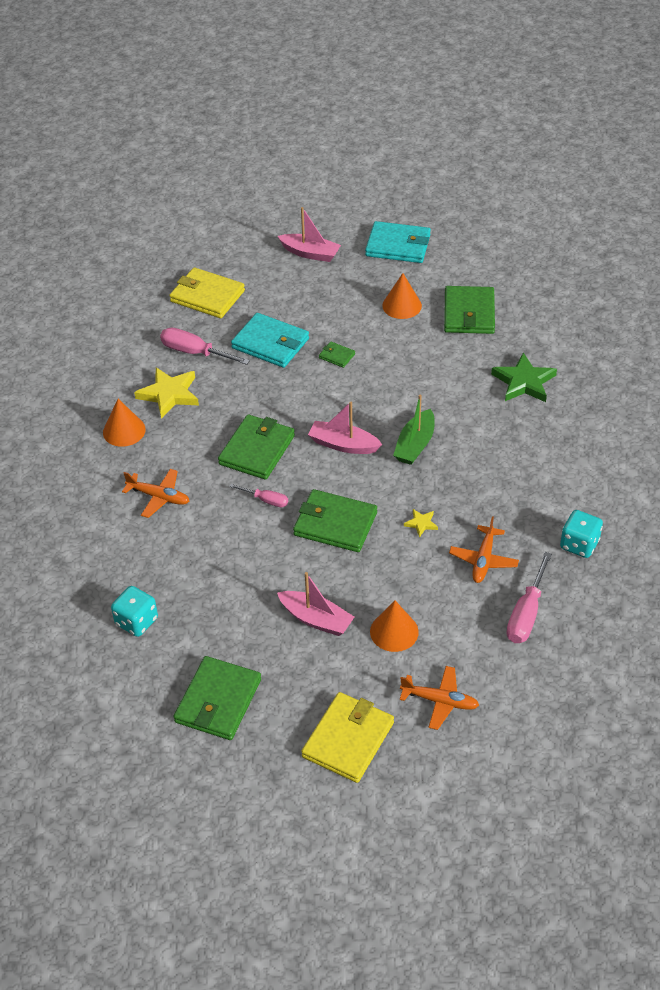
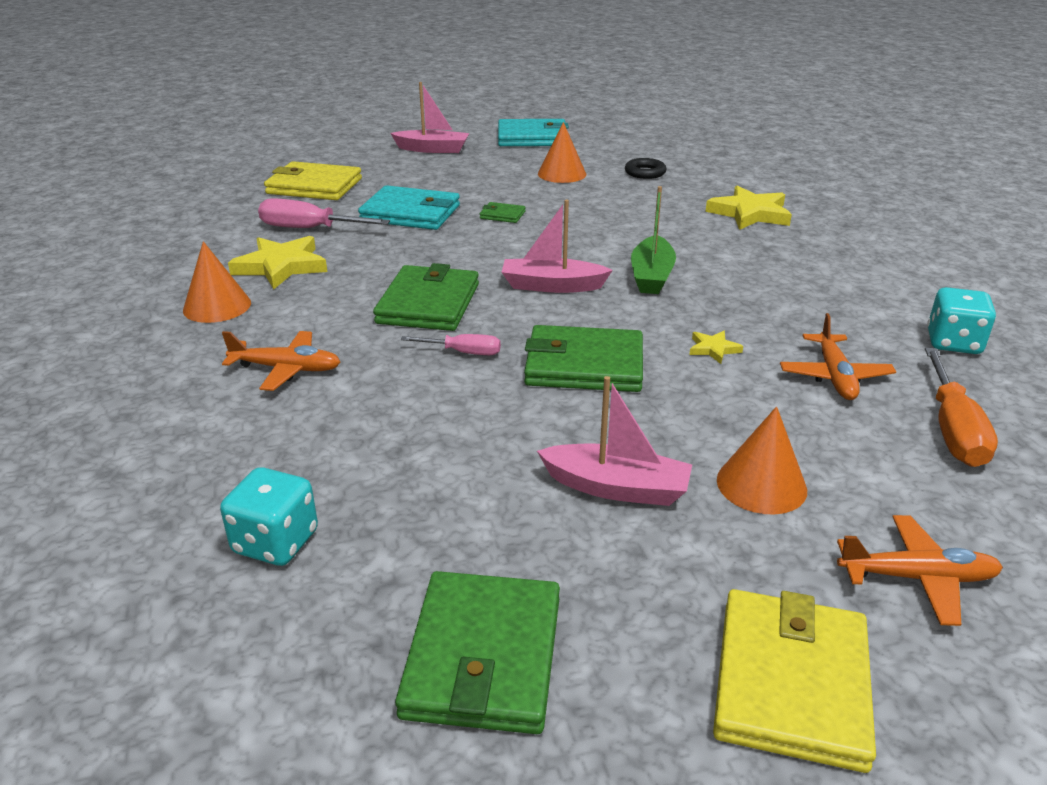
camera: 15 degrees left, 15 degrees down
green wallet [444,286,495,334] -> black ring [625,158,666,179]
green star [491,352,557,402] -> yellow star [705,186,792,230]
pink screwdriver [506,552,552,643] -> orange screwdriver [925,348,998,467]

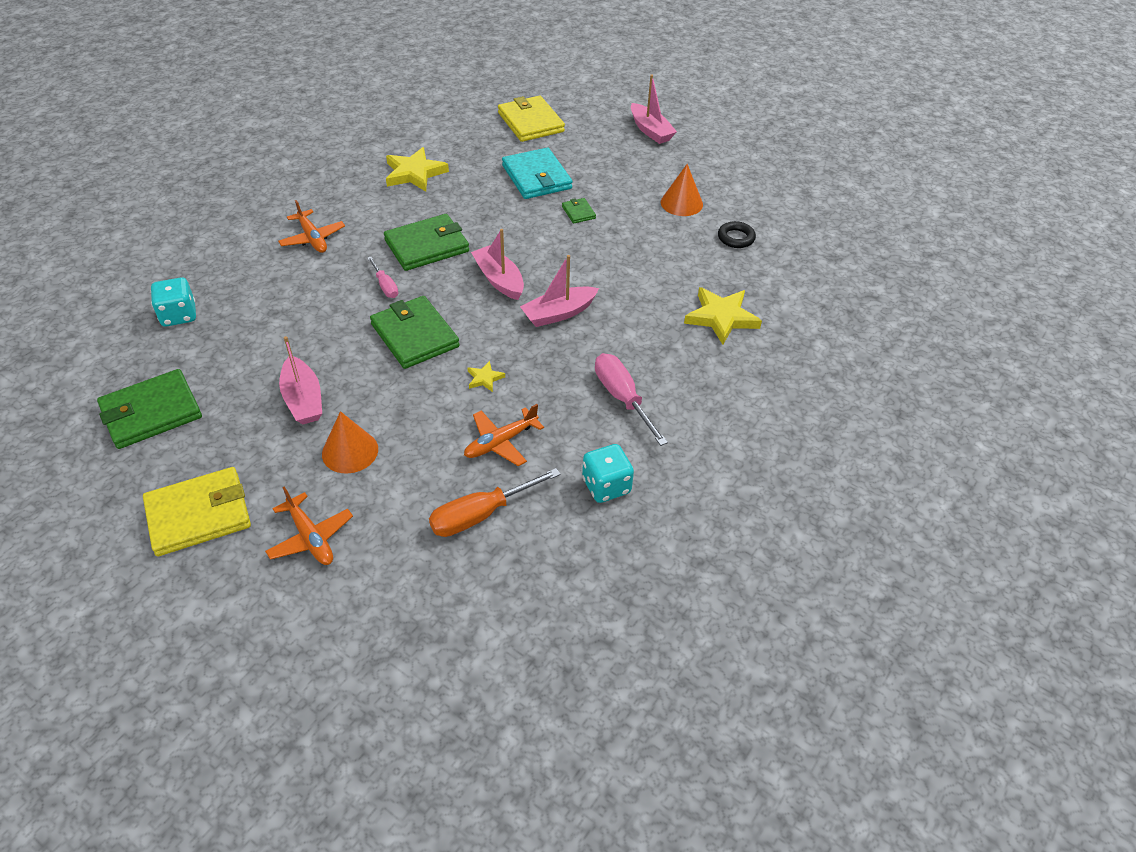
camera: 50 degrees right, 15 degrees up
orange cone [183,241,251,323] -> none
pink screwdriver [258,198,390,228] -> pink screwdriver moved to [595,353,668,446]
turquoise wallet [498,119,569,146] -> none
green boat [631,186,676,294] -> pink boat [520,255,599,327]

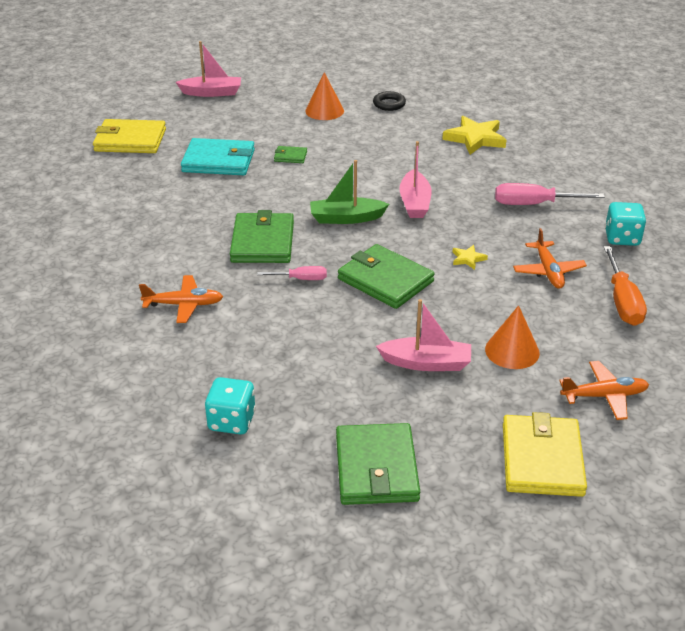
camera: 60 degrees left, 10 degrees down
green wallet [370,296,460,369] -> green wallet turned 45 degrees clockwise [338,244,435,309]
yellow star [386,147,449,191] -> none
pink boat [471,229,524,300] -> green boat [310,160,389,224]

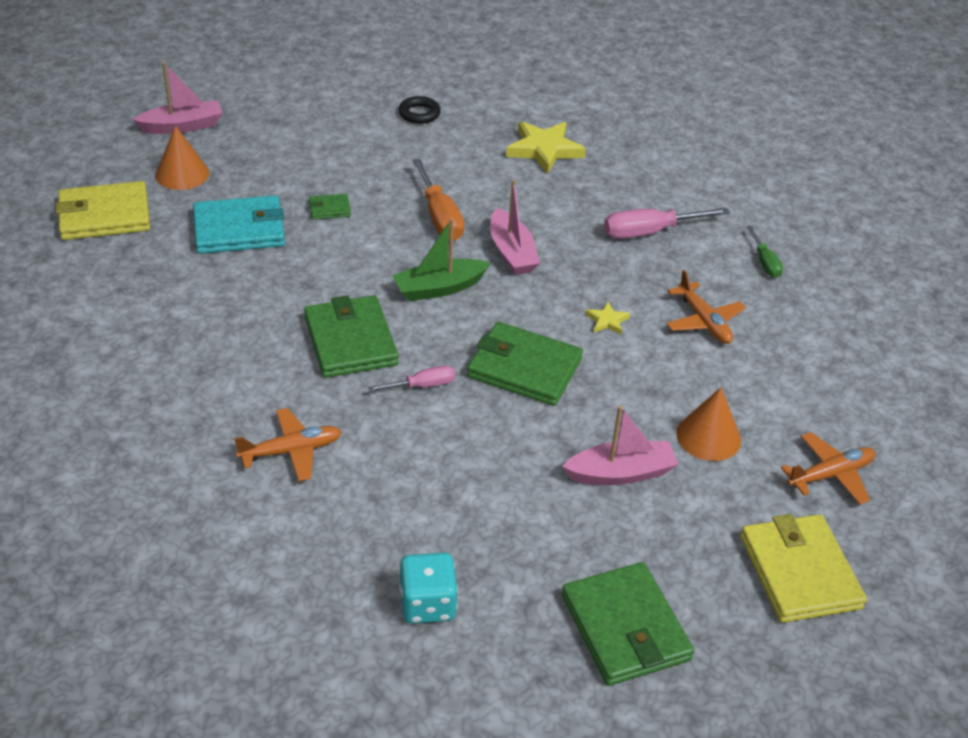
camera: 20 degrees left, 5 degrees up
orange cone [305,72,344,120] -> orange cone moved to [155,126,209,190]
orange screwdriver [604,246,647,326] -> orange screwdriver moved to [412,159,464,241]
turquoise dice [605,202,646,246] -> green screwdriver [747,226,783,278]

